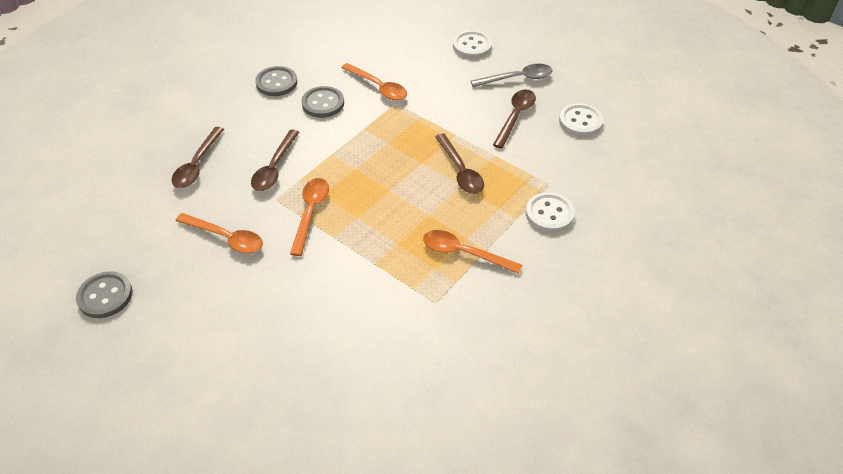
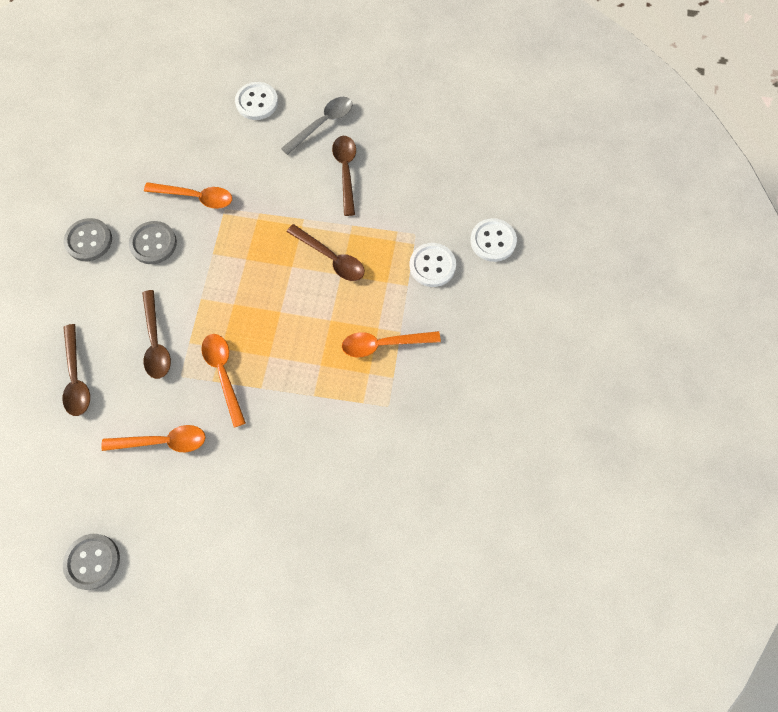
camera: 30 degrees left, 20 degrees up
white button [559,103,603,136] -> white button moved to [470,218,517,262]

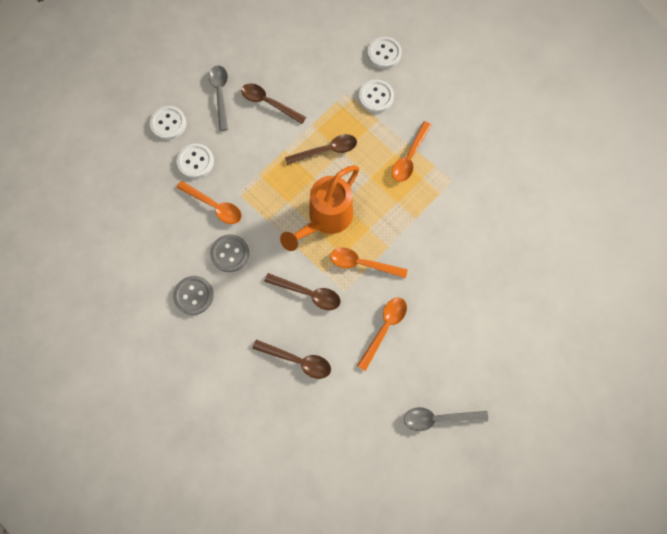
camera: 55 degrees left, 5 degrees up
grey button [63,534,120,590] -> grey spoon [404,407,488,431]
orange spoon [144,182,232,209] -> orange spoon turned 75 degrees clockwise [176,181,242,224]
none -> white button [176,143,214,179]
none -> orange watering can [280,165,359,251]

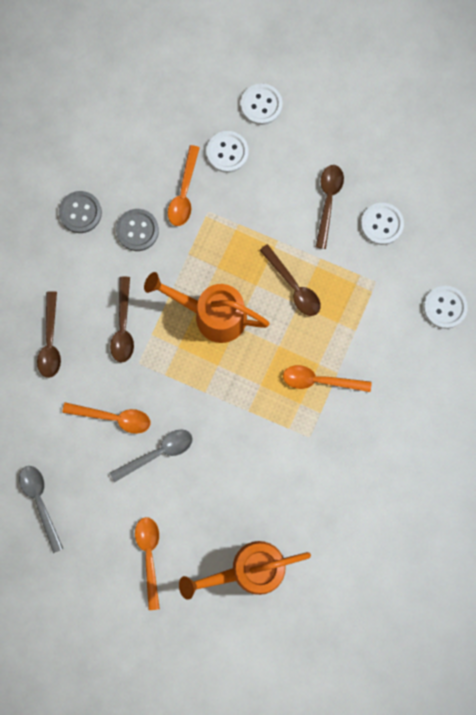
camera: 70 degrees right, 5 degrees up
grey spoon [209,65,228,131] -> grey spoon moved to [110,429,193,482]
orange spoon [330,248,408,278] -> orange spoon moved to [135,517,160,610]
white button [359,80,394,113] -> white button moved to [361,203,404,245]
none -> orange watering can [179,541,311,600]

